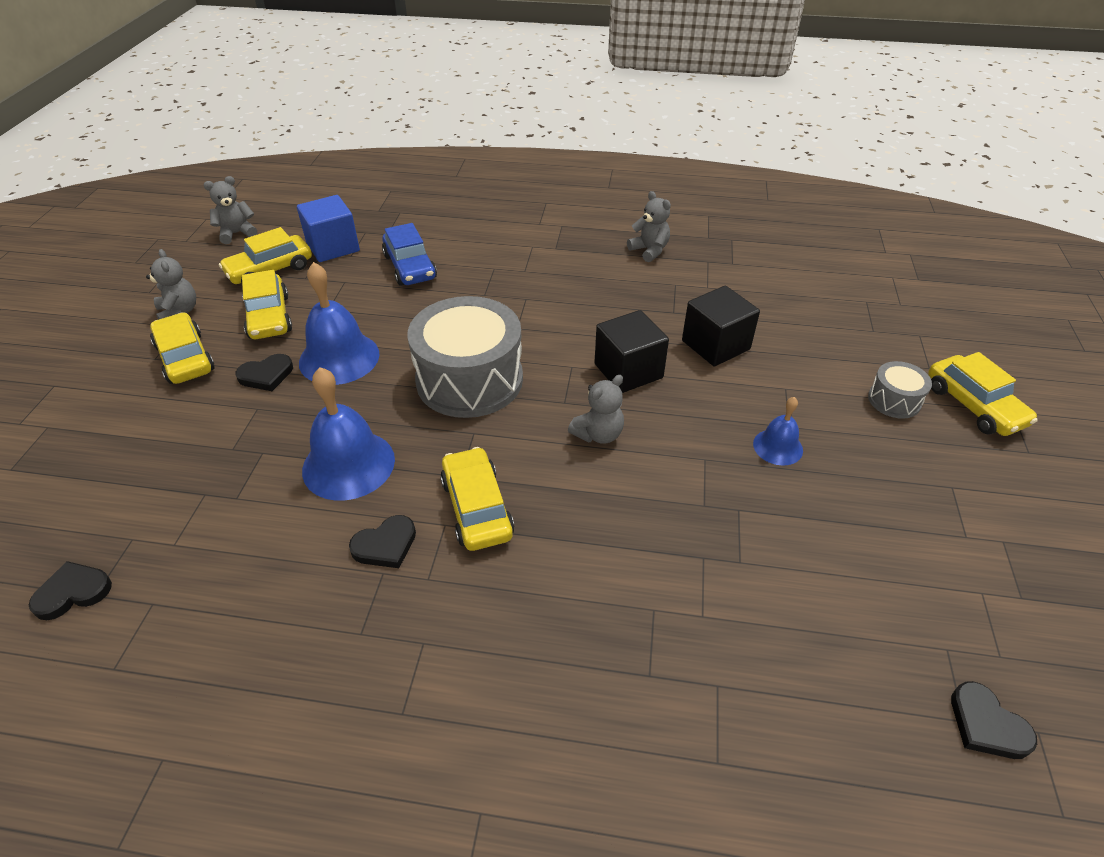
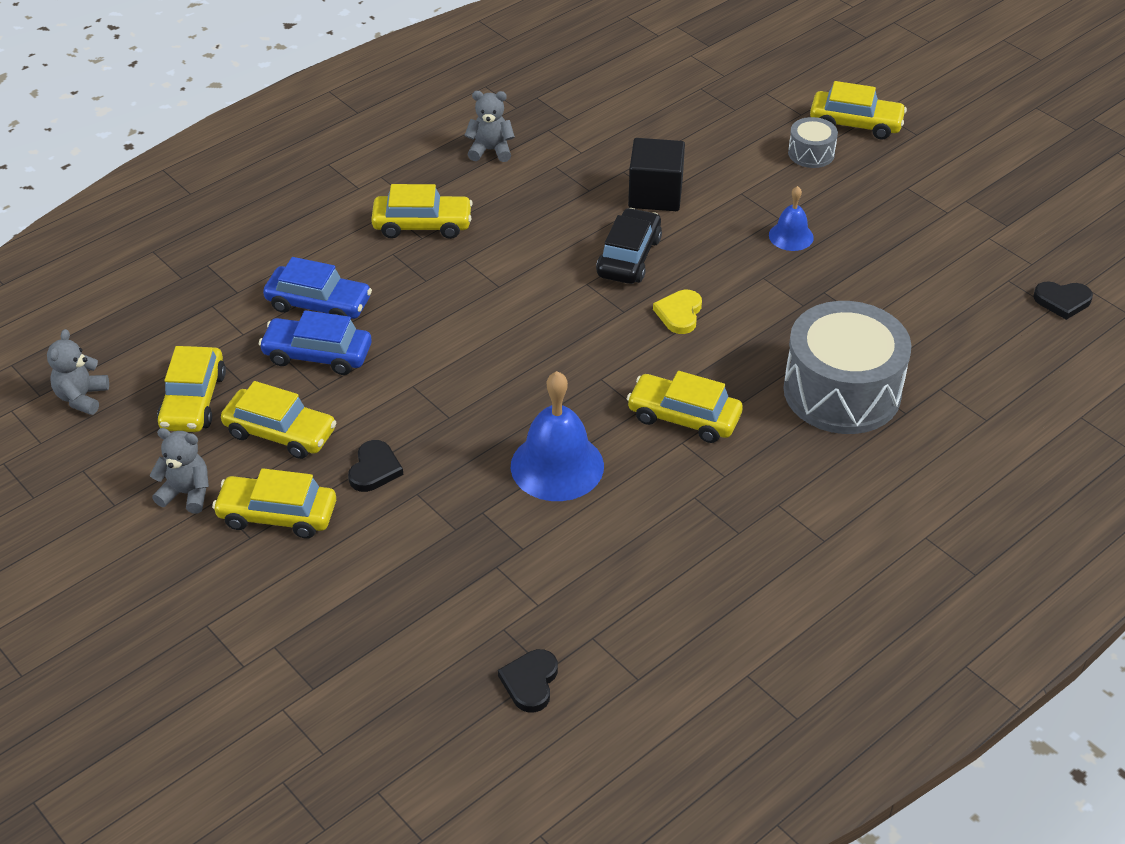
camera: 50 degrees left, 0 degrees up
blue cube [297,195,360,262] -> none
blue bell [299,262,379,385] -> none
black heart [349,515,416,568] -> none
grey drum [407,296,523,418] -> grey drum moved to [783,301,911,434]
grey teddy bear [568,375,624,444] -> yellow heart [653,290,702,334]
black cube [594,310,669,393] -> black car [596,208,662,284]
none -> blue car [259,310,372,375]
none -> yellow car [371,184,473,239]

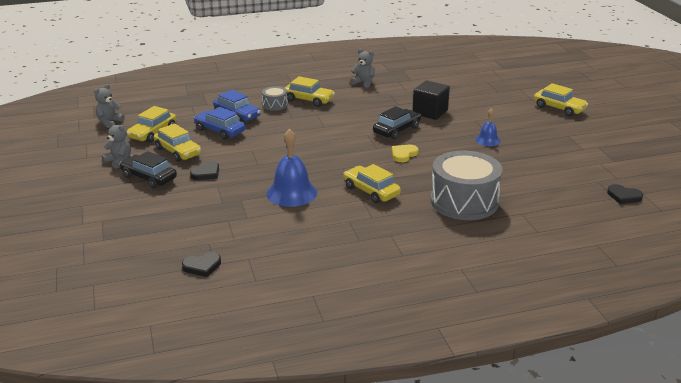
camera: 25 degrees right, 15 degrees down
yellow car [212,468,336,538] -> black car [120,151,177,188]
black heart [498,649,558,713] -> black heart turned 150 degrees counterclockwise [182,252,221,277]
grey drum [788,117,838,168] -> grey drum moved to [262,86,288,111]

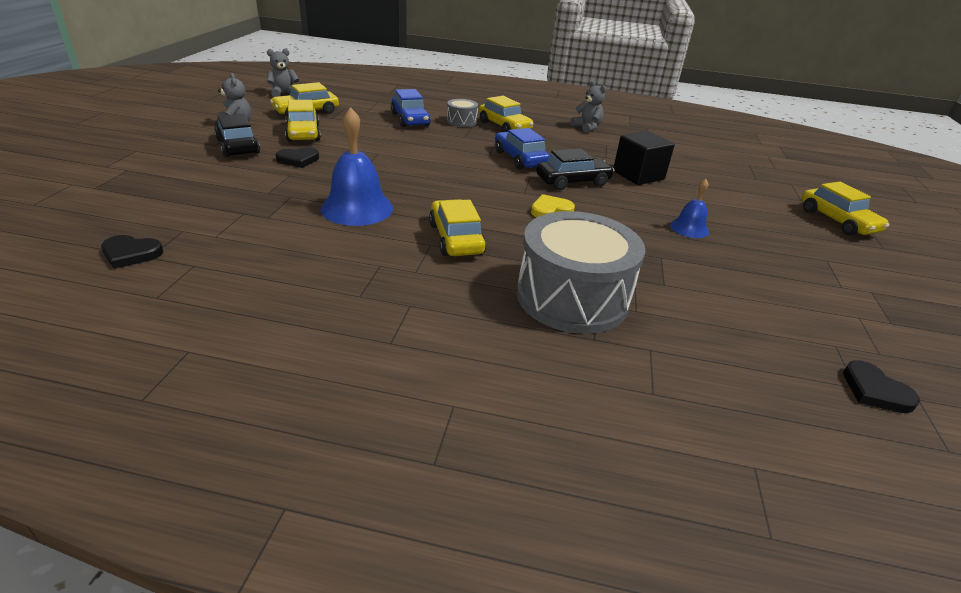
camera: 25 degrees right, 5 degrees up
blue car [194,107,245,140] -> blue car moved to [495,128,550,170]

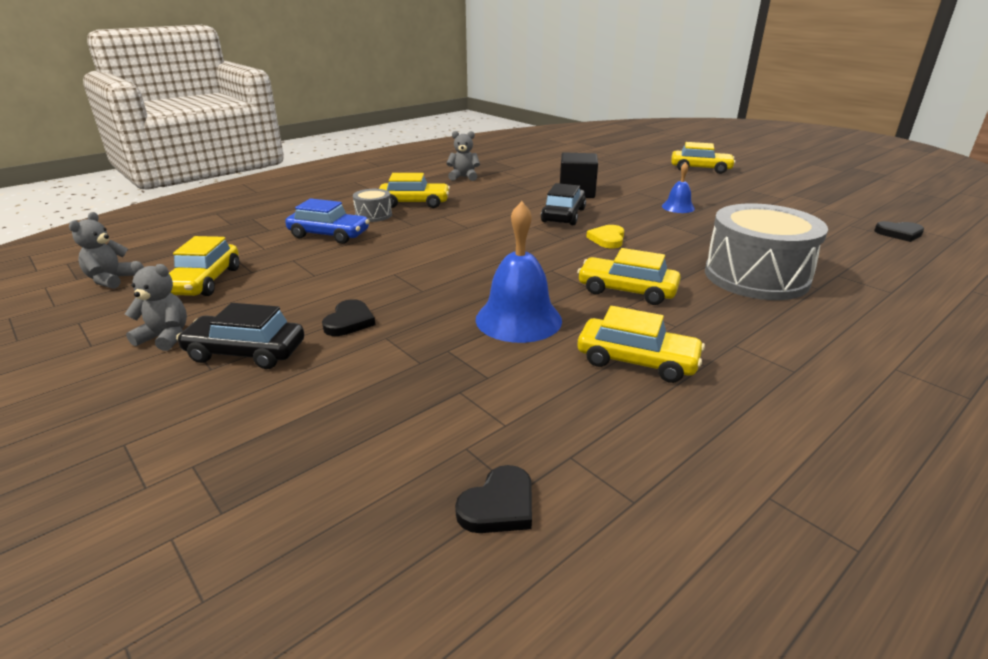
camera: 50 degrees left, 5 degrees down
yellow car [285,100,321,142] -> yellow car moved to [577,306,705,383]
blue car [495,128,550,170] -> none

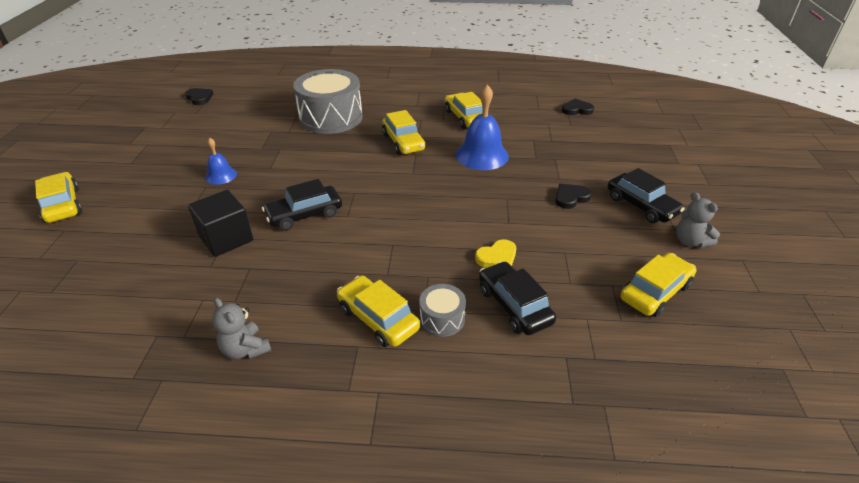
camera: 135 degrees left, 10 degrees up
grey teddy bear [69,212,136,289] -> none
blue car [285,198,369,244] -> black car [479,261,556,335]
yellow heart [586,225,624,248] -> yellow heart moved to [475,239,516,268]

